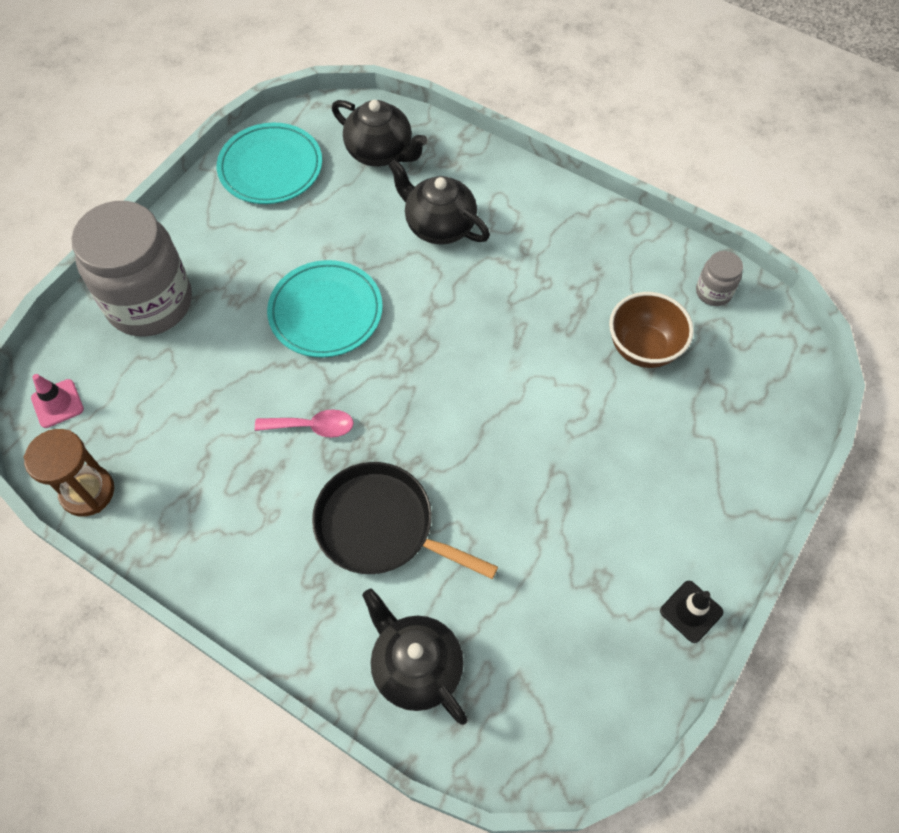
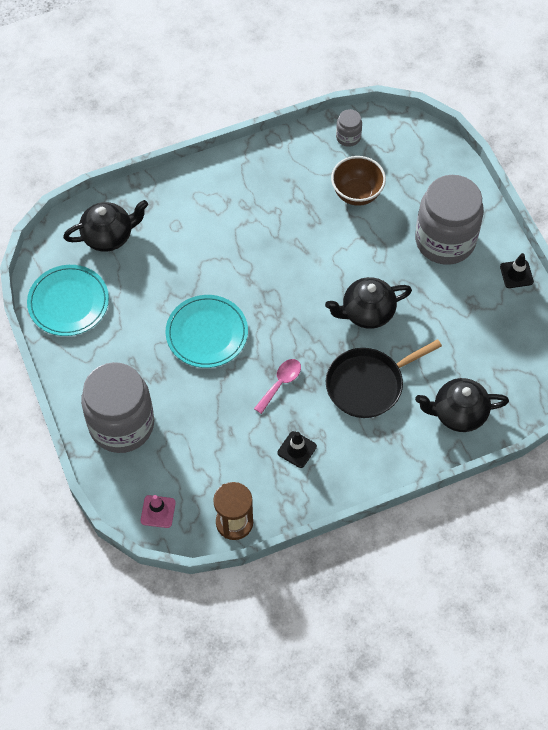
camera: 55 degrees left, 0 degrees up
black teapot [388,159,490,245] -> black teapot moved to [325,277,412,329]
none -> black traffic cone [278,431,317,468]
none -> grey jar [415,175,484,265]

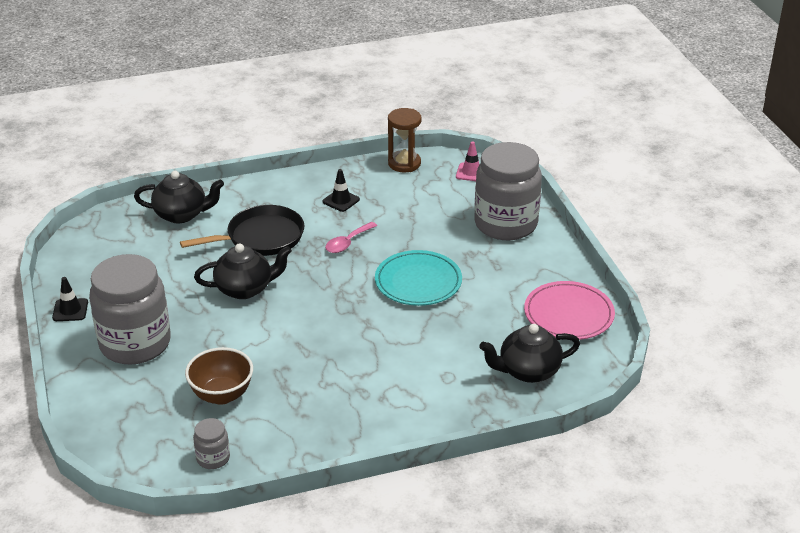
camera: 175 degrees left, 25 degrees down
turquoise plate [27,265,109,336] -> pink plate [524,281,615,340]

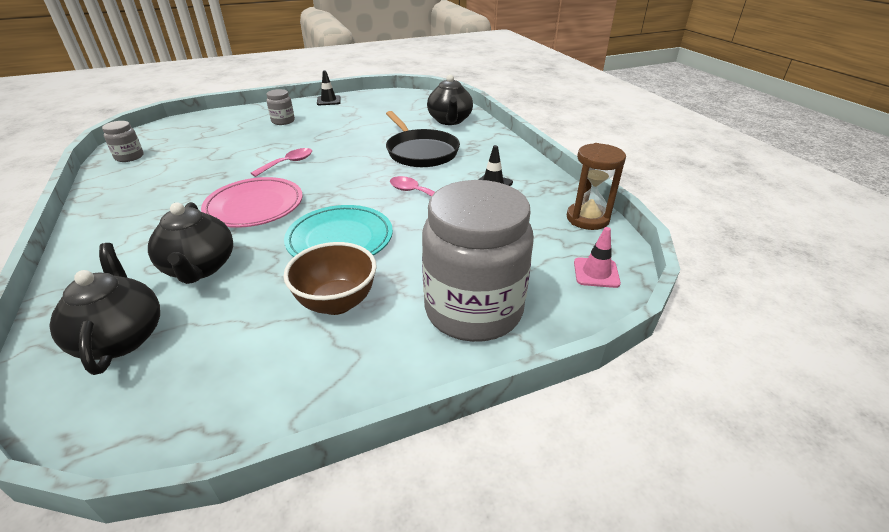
camera: 85 degrees right, 0 degrees up
grey jar [89,254,171,365] -> grey jar [266,89,295,125], size x0.43
brown bowl [185,347,253,405] -> brown bowl moved to [283,242,377,315]
black teapot [194,243,292,299] -> black teapot moved to [148,202,233,284]
pink plate [524,281,615,340] -> pink plate moved to [201,177,303,228]
none -> pink spoon [251,148,312,177]

